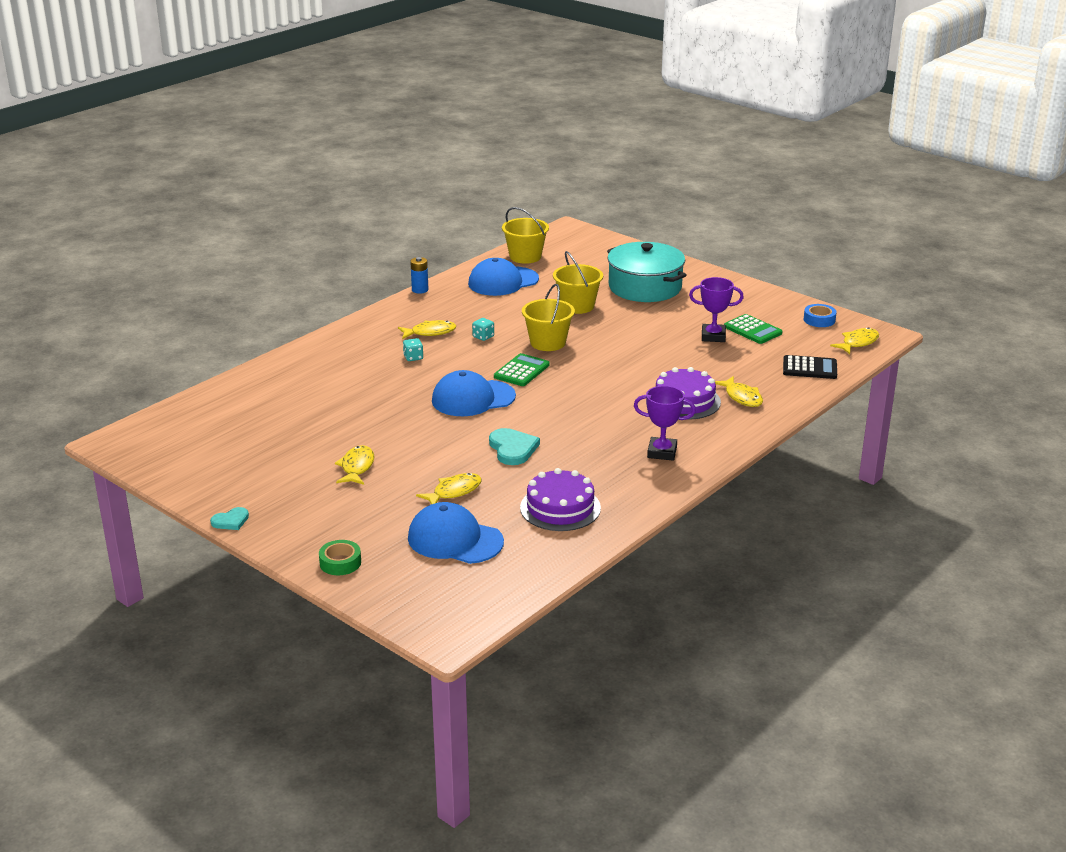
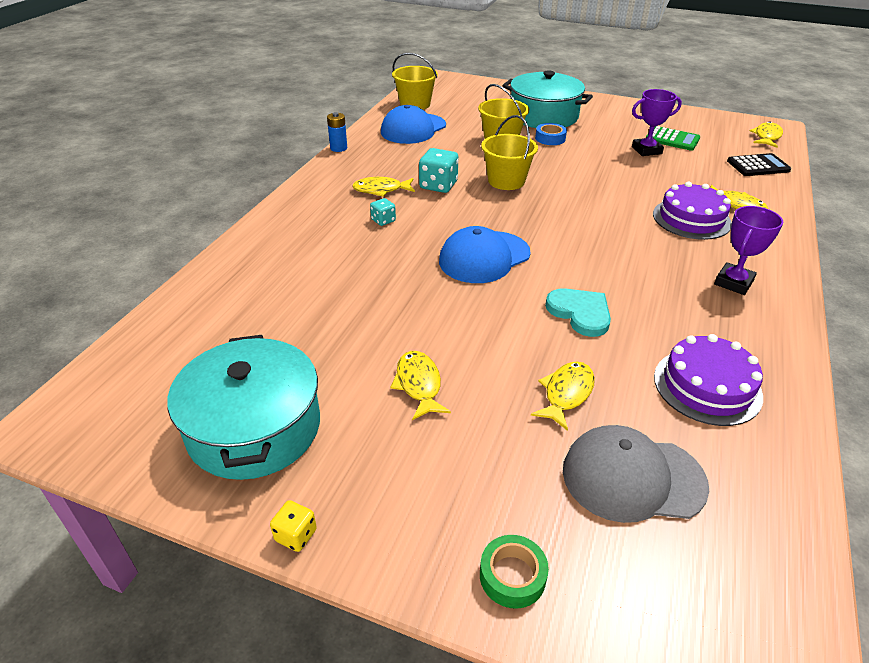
camera: 20 degrees left, 10 degrees up
turquoise heart [210,507,249,530] -> yellow dice [270,500,317,552]
yellow fish [398,320,456,339] -> yellow fish turned 150 degrees counterclockwise [352,177,415,197]
blue cap [408,502,504,564] -> grey cap [563,425,709,523]
turquoise dice [472,318,494,341] -> turquoise dice [419,148,459,193], size x1.80
green calculator [494,353,550,386] -> none
purple trophy [634,386,696,461] -> purple trophy turned 45 degrees counterclockwise [714,206,783,295]
blue tape [804,304,836,327] -> blue tape moved to [535,123,567,145]
none -> turquoise pot [168,335,320,480]

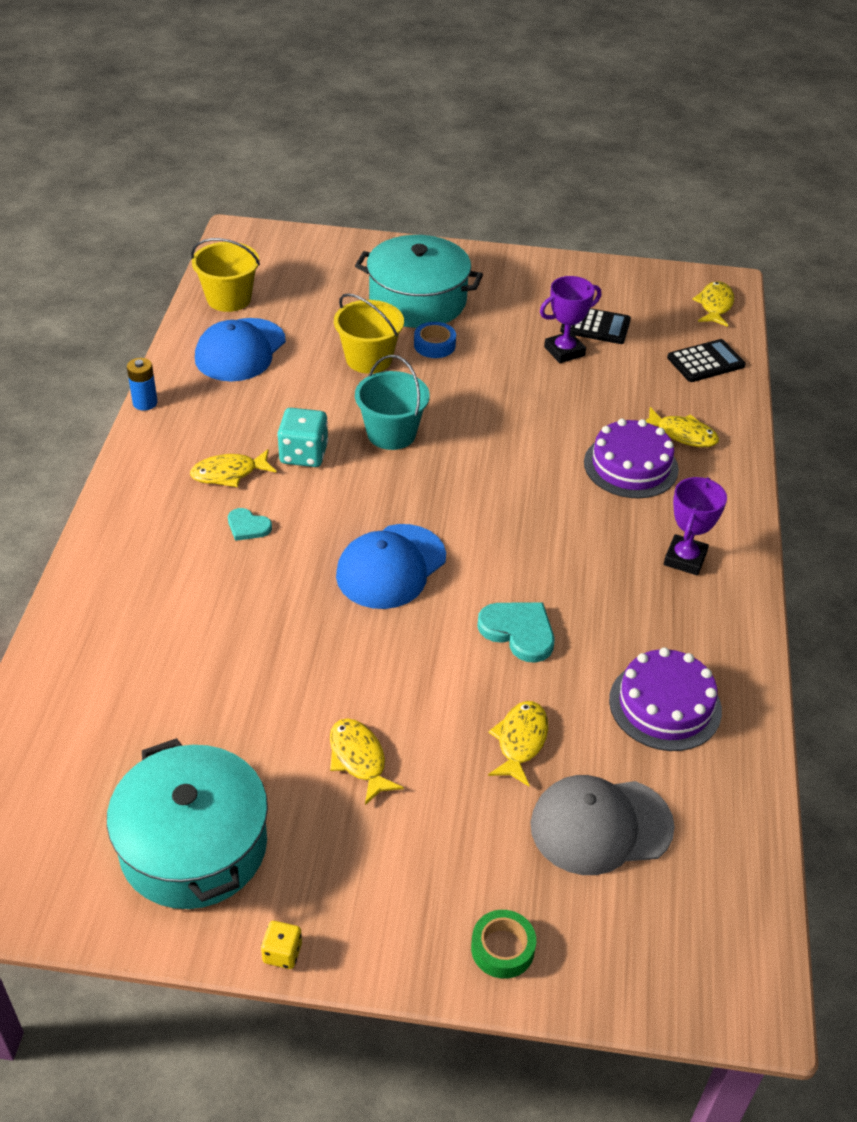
camera: 15 degrees left, 5 degrees up
turquoise dice [370,198,396,226] -> turquoise heart [228,508,272,541]
yellow bucket [481,115,538,190] -> turquoise bucket [355,355,430,450]
green calculator [646,126,700,151] -> black calculator [560,308,631,344]

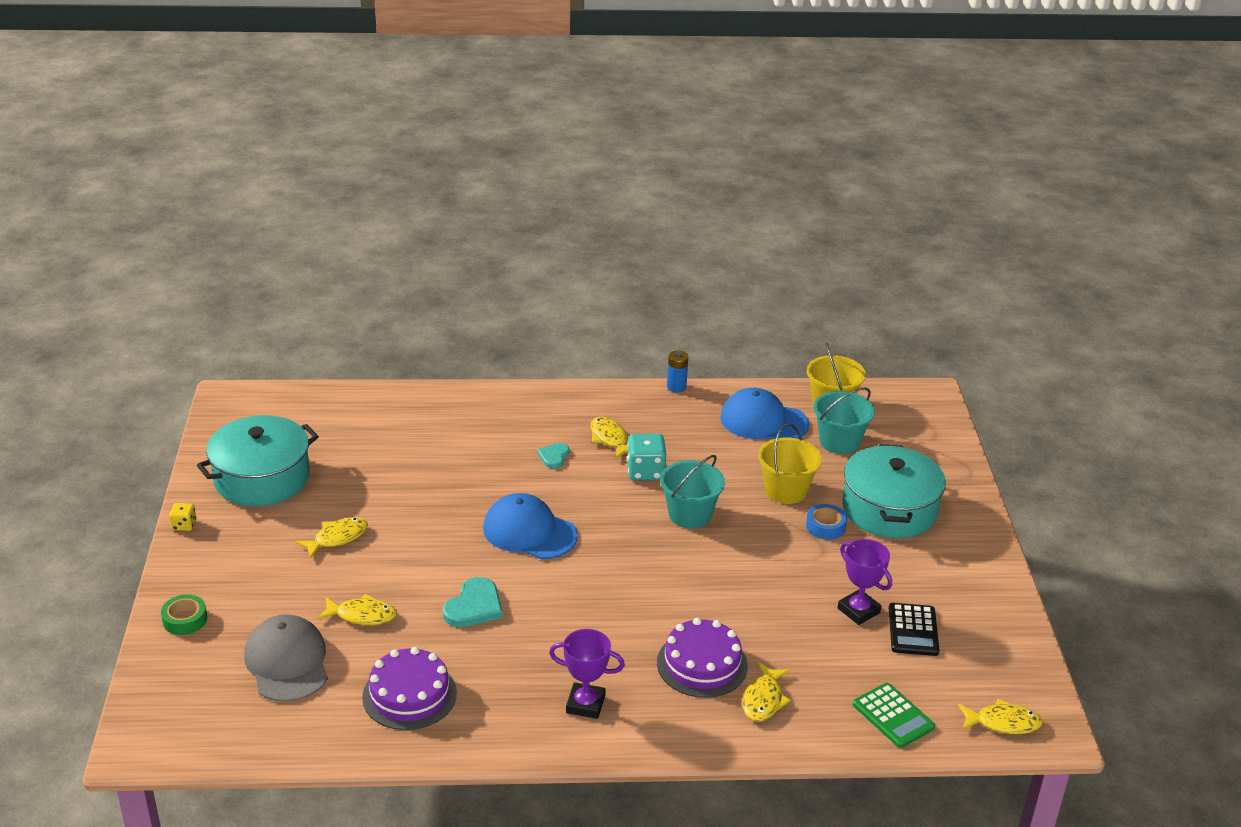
camera: 80 degrees right, 10 degrees down
black calculator [667,339,746,382] -> green calculator [853,683,935,748]
none -> turquoise bucket [814,387,875,454]

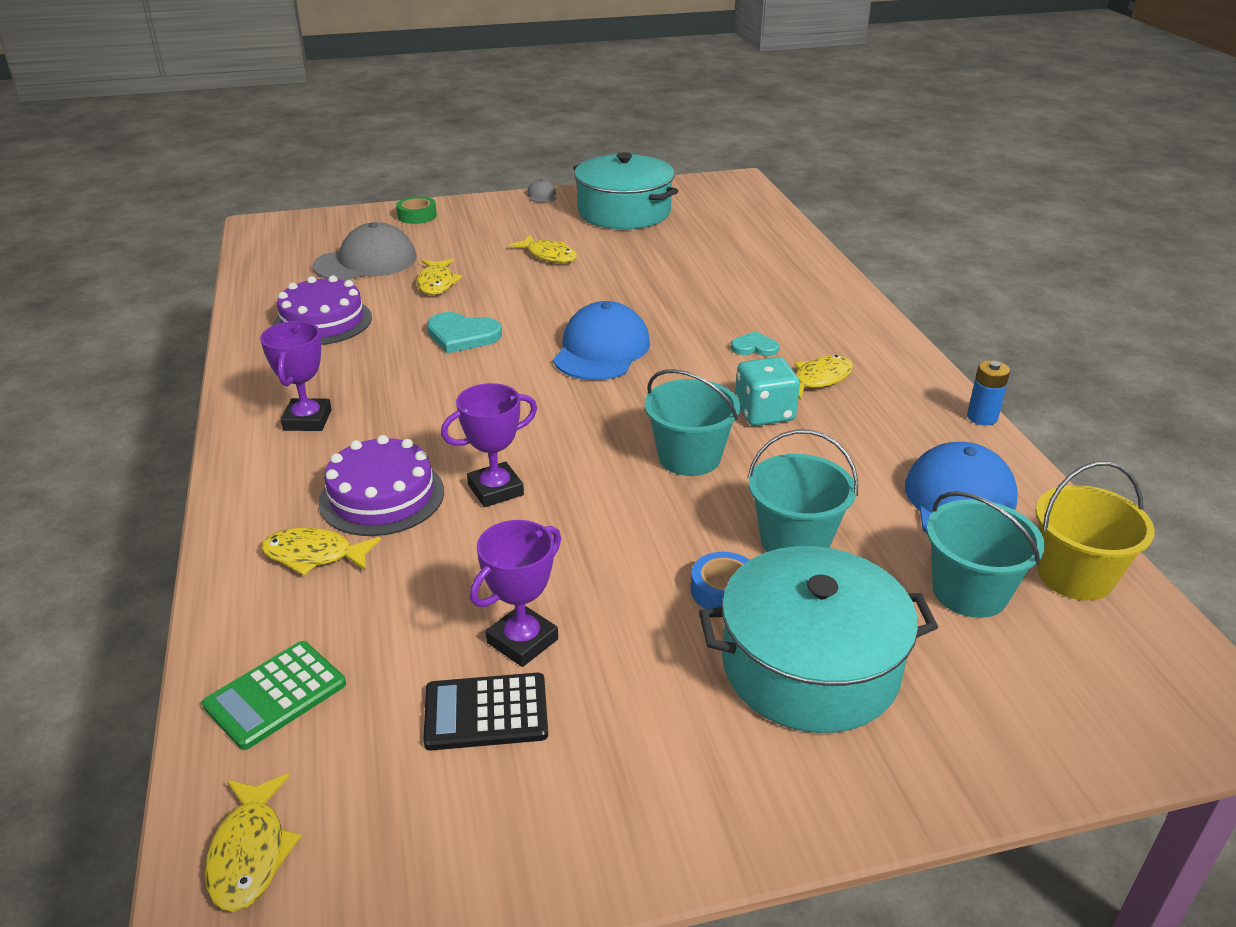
camera: 80 degrees right, 0 degrees up
yellow dice [169,503,196,531] -> grey cap [527,179,556,203]
yellow bucket [758,423,822,504] -> turquoise bucket [748,430,858,552]
none -> purple trophy [441,383,537,507]

